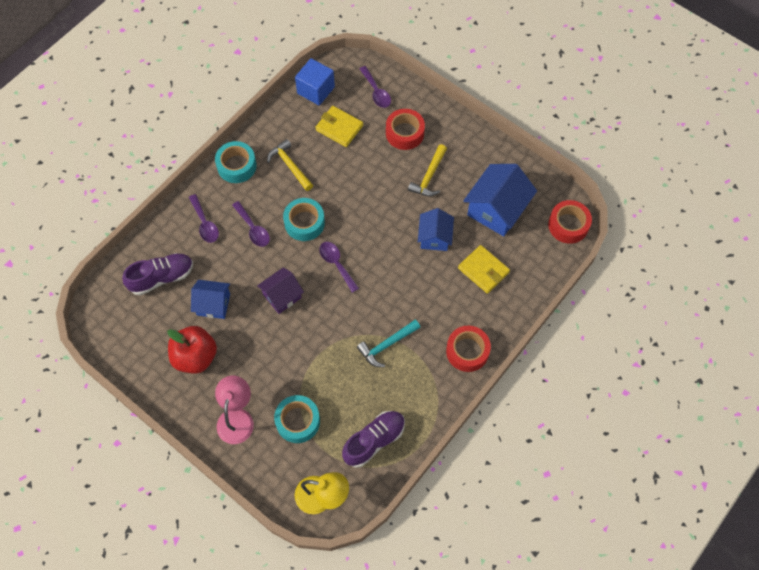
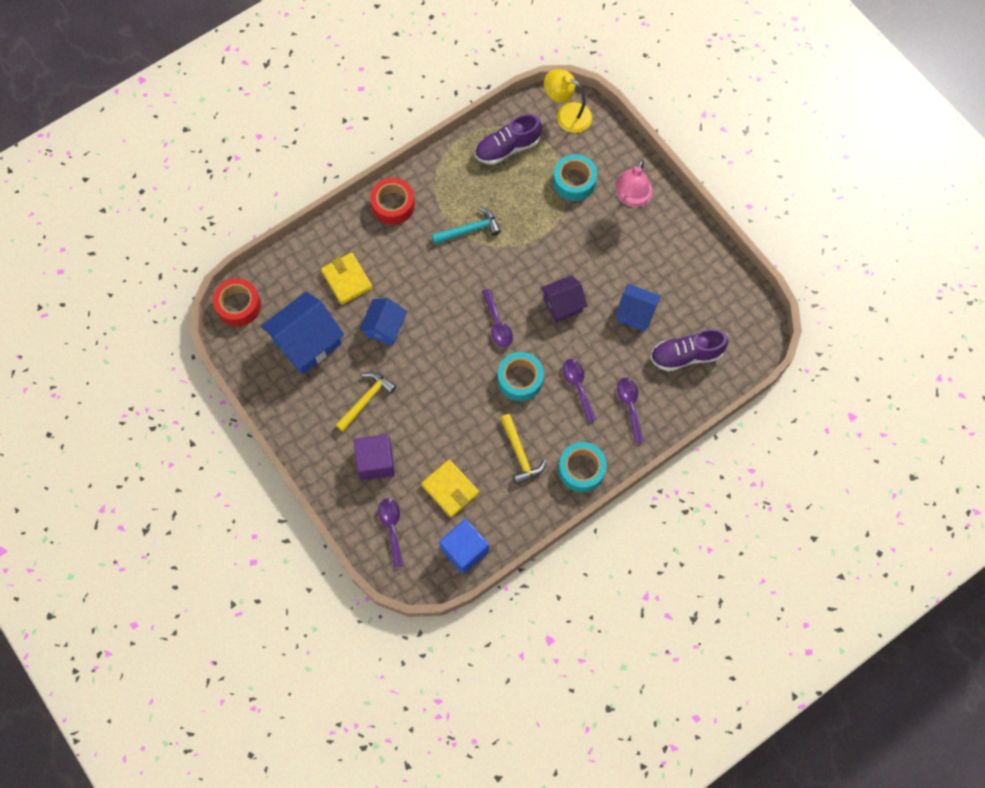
camera: 165 degrees left, 5 degrees up
red apple [167,326,217,374] -> none
red tape [386,109,425,150] -> purple cube [354,434,395,481]

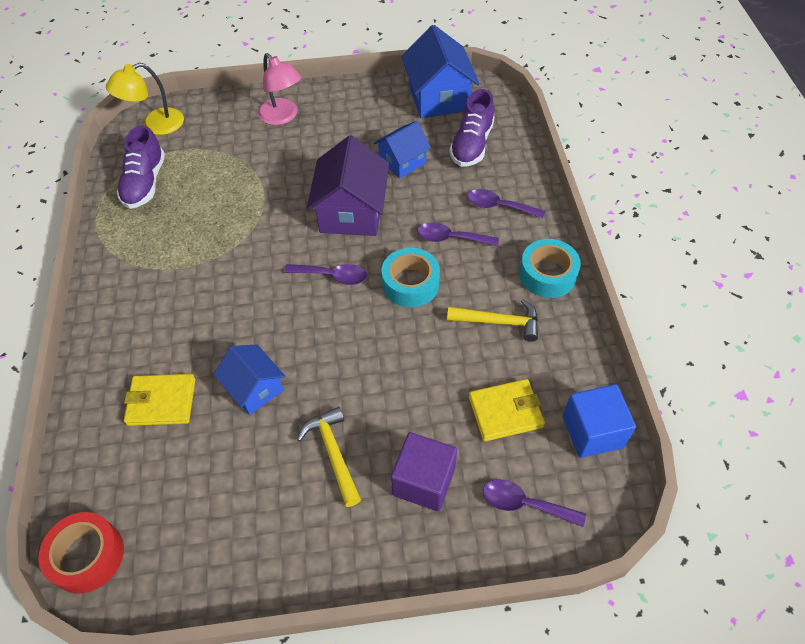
camera: 60 degrees left, 15 degrees down
blue house [261,292,344,374] -> blue house moved to [401,25,480,118]
red tape [370,178,415,225] -> none
turquoise hammer [432,207,501,244] -> none
purple house [541,275,588,323] -> purple house [306,135,389,236], size x1.63
turquoise tape [553,154,597,201] -> none

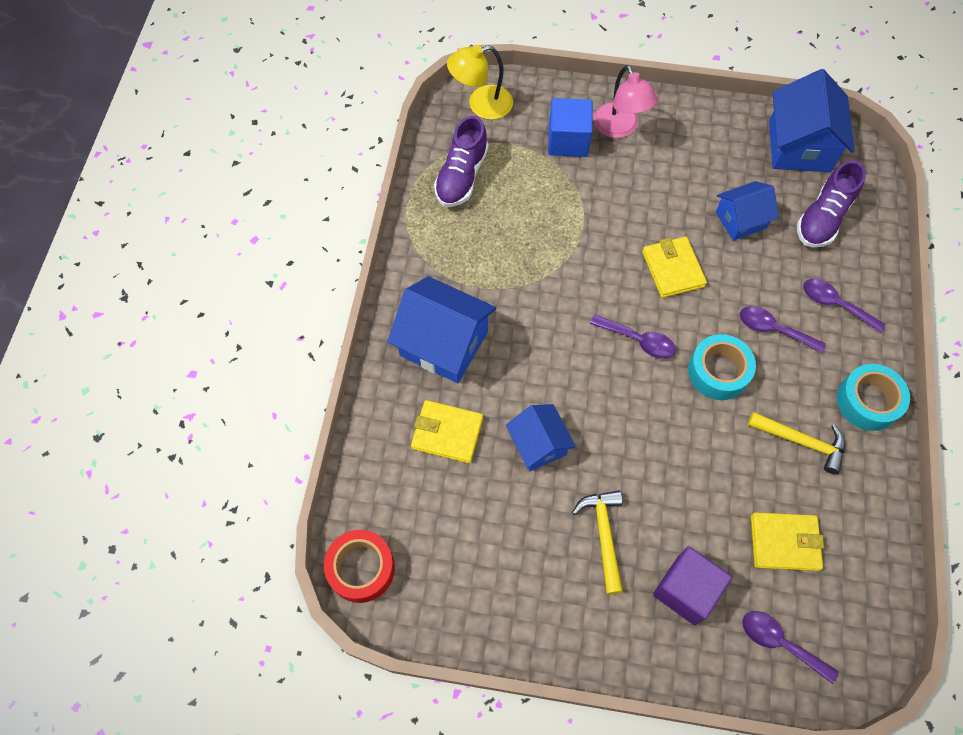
camera: 15 degrees right, 10 degrees up
purple house [306,135,389,236] -> yellow wallet [642,237,707,298]
blue cube [563,384,636,458] -> blue cube moved to [548,98,593,157]
none -> blue house [387,276,496,383]

